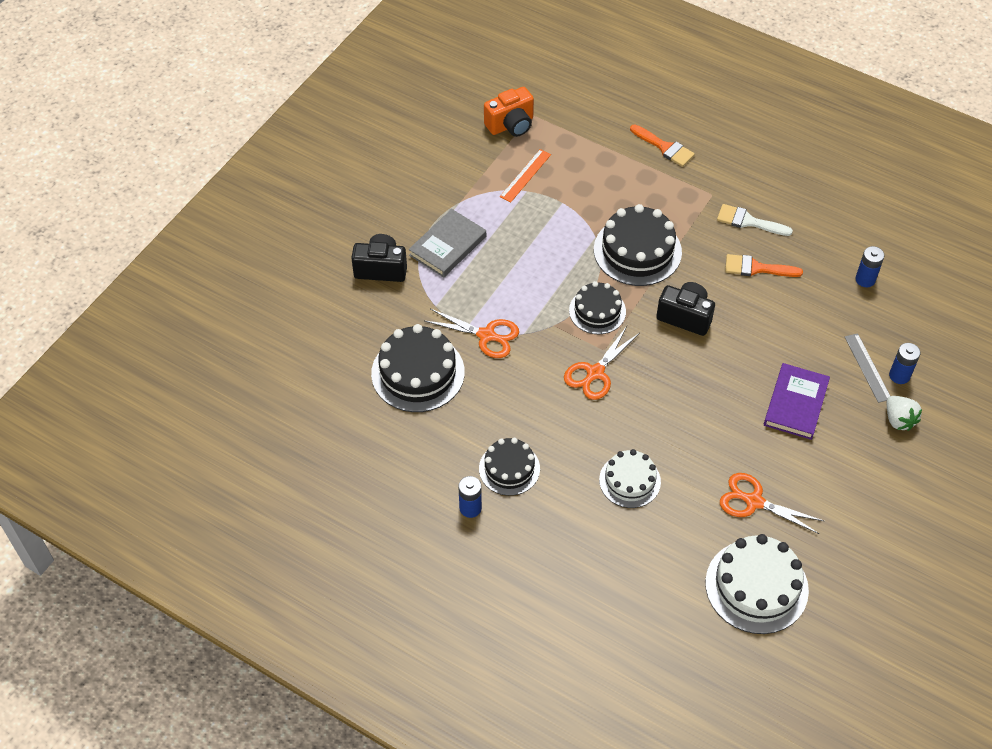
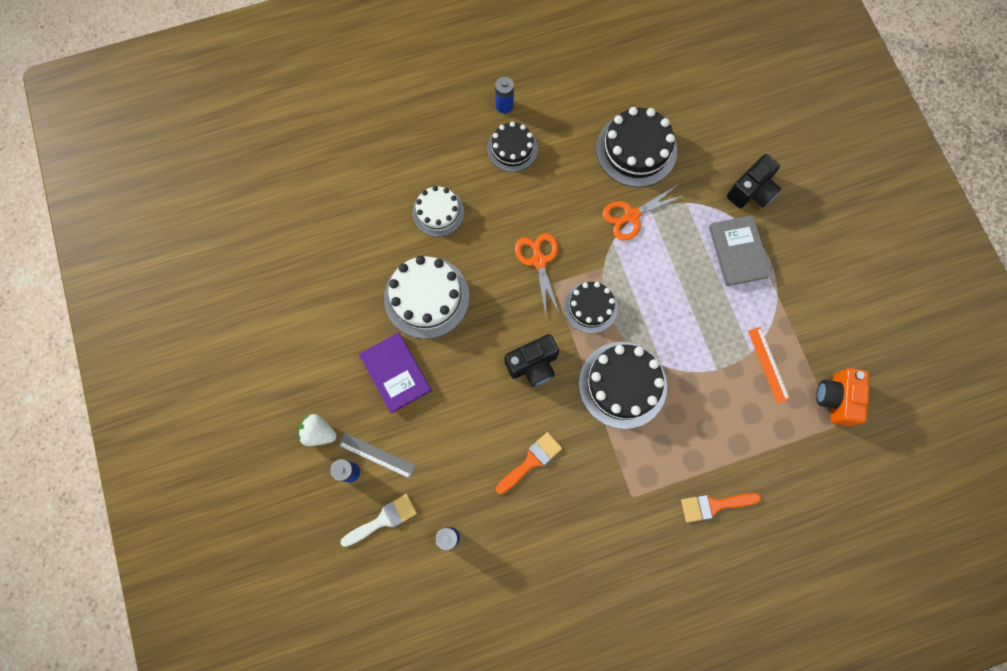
camera: 130 degrees right, 20 degrees up
white cake [705,534,809,634] -> white cake moved to [384,256,469,339]
white brush [717,204,793,236] -> white brush moved to [340,494,417,547]
orange scissors [720,473,824,534] -> none

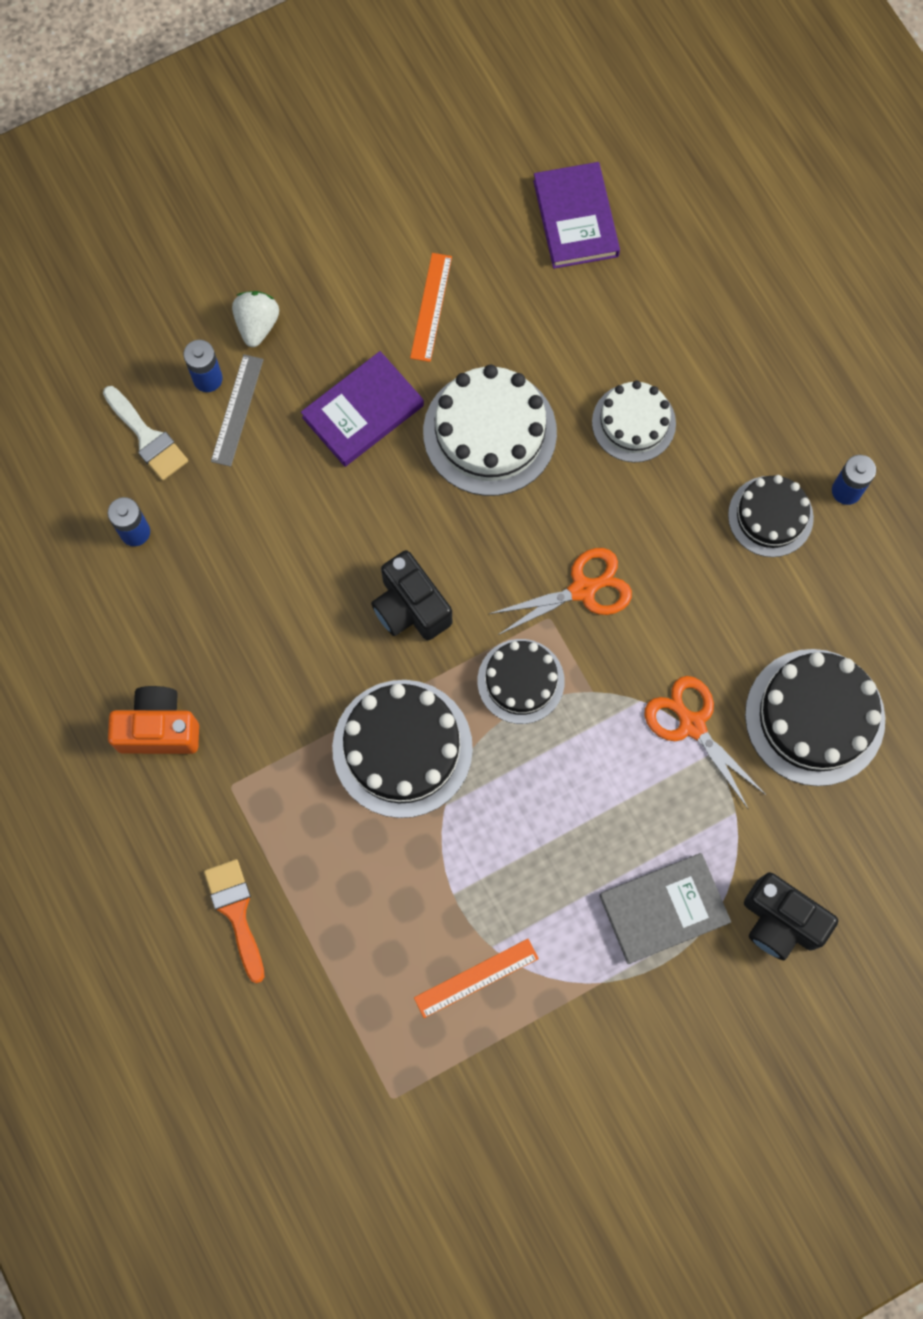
camera: 80 degrees right, 0 degrees up
orange brush [496,432,562,494] -> none
orange camera [816,368,869,426] -> orange camera moved to [108,686,199,754]
none -> orange ruler [410,253,452,362]
none -> purple book [533,162,620,269]

